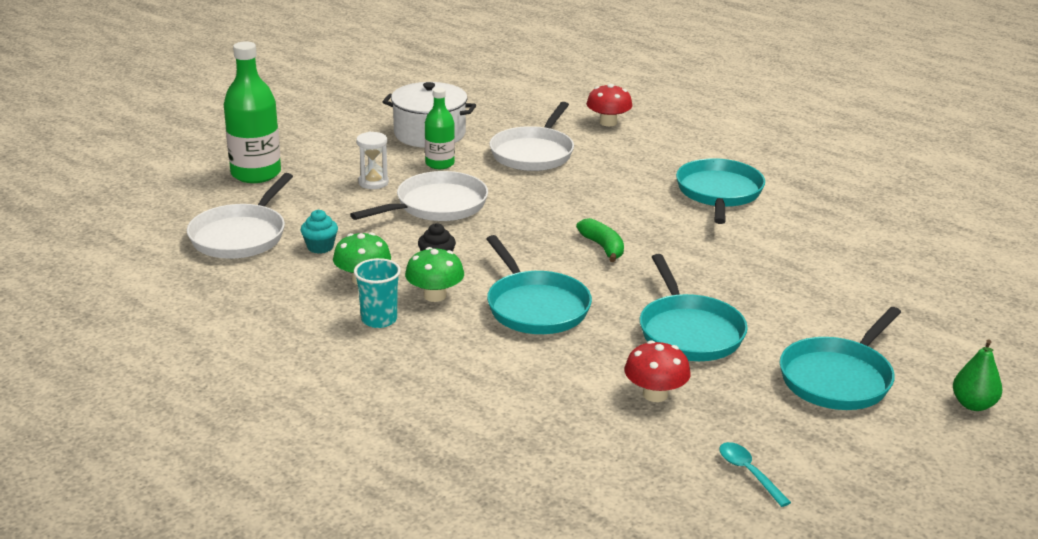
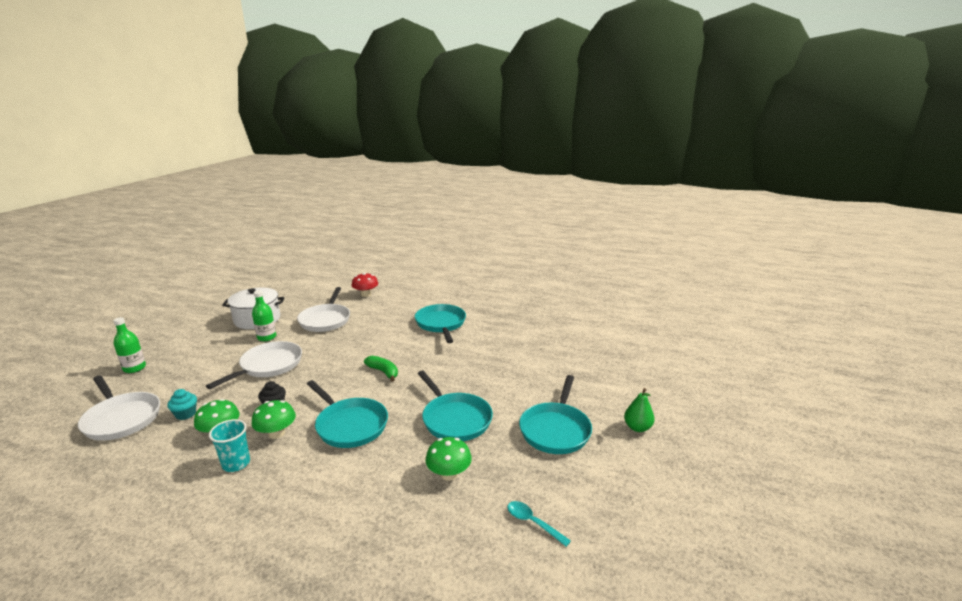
camera: 20 degrees left, 5 degrees down
white pan [187,173,293,259] -> white pan turned 45 degrees counterclockwise [78,375,160,441]
green bottle [224,41,281,183] -> green bottle [113,317,146,373], size x0.60
white hourglass [356,132,389,189] -> none
red mushroom [624,340,691,402] -> green mushroom [425,437,472,481]

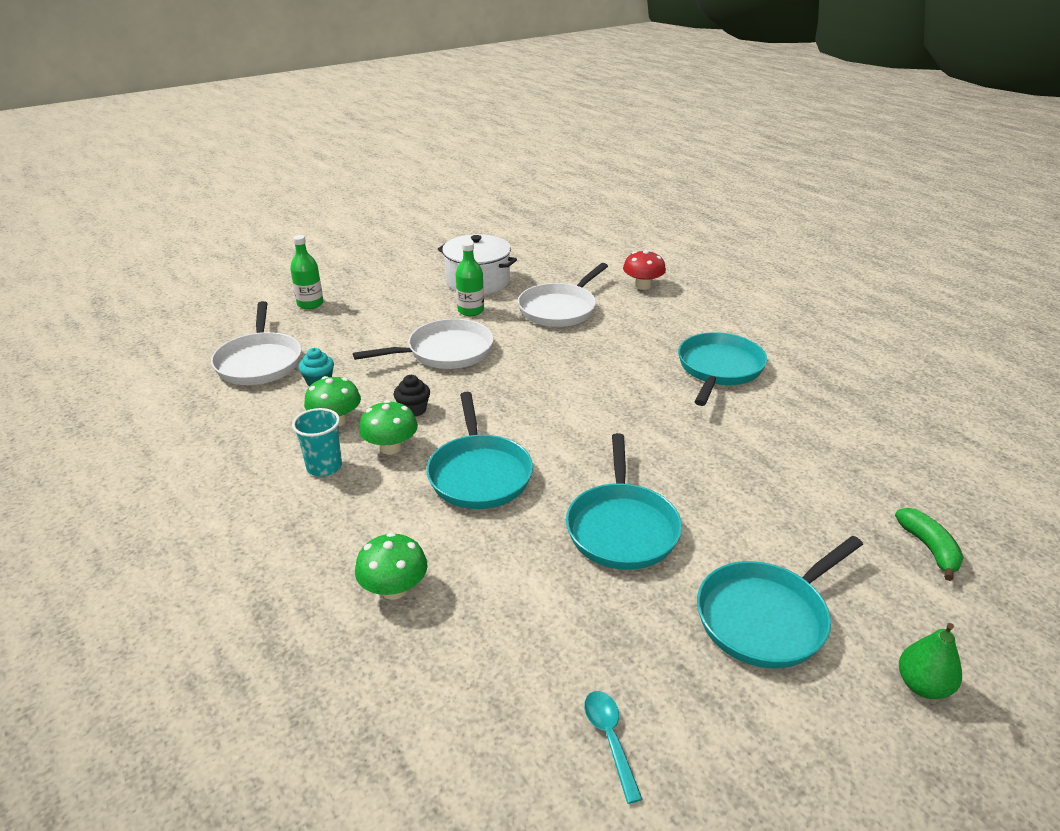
camera: 35 degrees right, 10 degrees up
green banana [364,356,398,382] -> green banana moved to [895,508,964,581]
green mushroom [425,437,472,481] -> green mushroom moved to [355,532,427,600]

